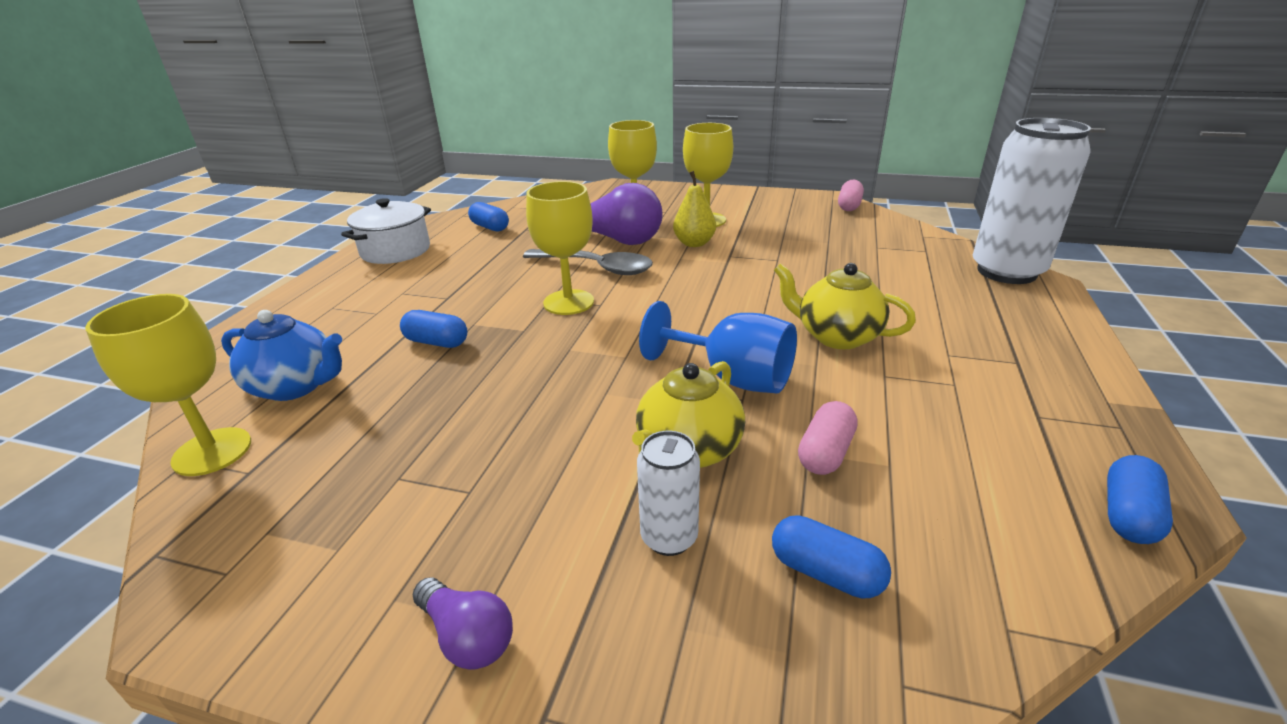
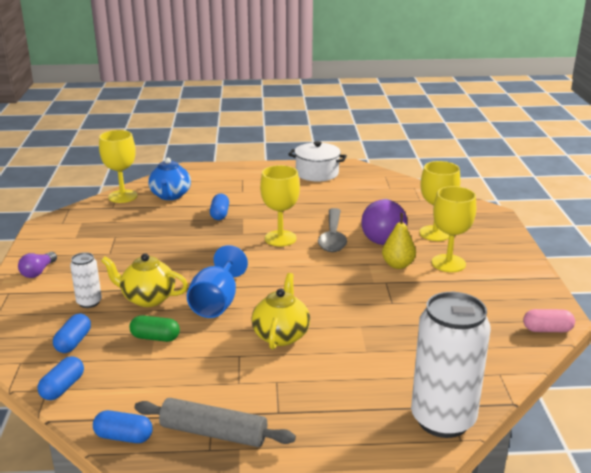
camera: 70 degrees right, 5 degrees down
blue capsule [468,202,509,231] -> blue capsule moved to [38,356,84,400]
pink capsule [798,401,858,475] -> green capsule [129,315,180,342]
none -> grey rolling pin [134,398,296,447]

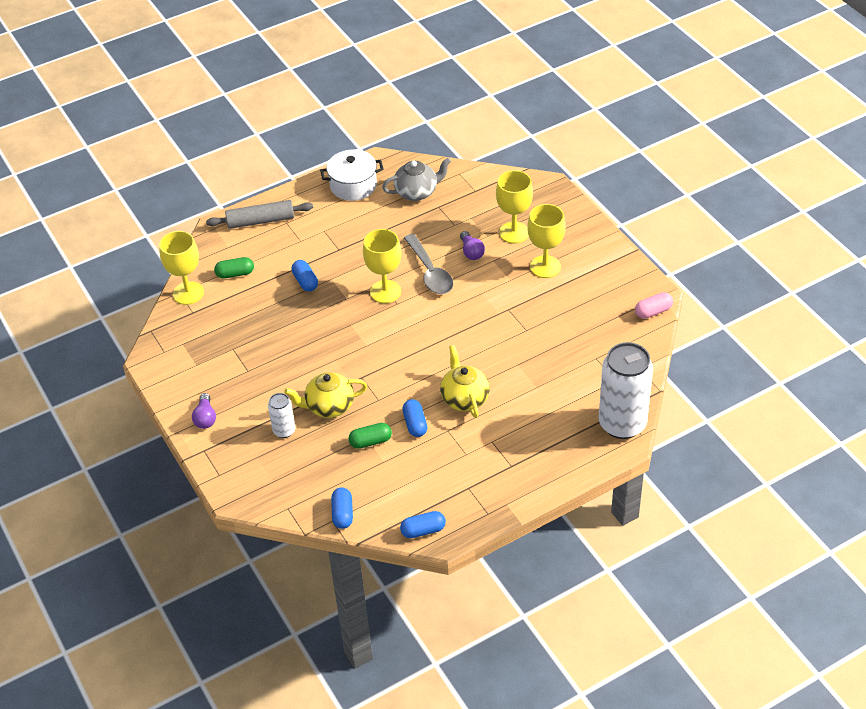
camera: 25 degrees left, 20 degrees up
blue capsule [53,314,91,353] -> blue capsule moved to [402,399,427,437]
grey rolling pin [134,398,296,447] -> grey rolling pin moved to [206,200,313,229]
blue teapot [148,158,191,200] -> green capsule [214,257,254,279]
blue goblet [187,245,248,318] -> none
purple light bulb [361,199,407,245] -> purple light bulb [460,231,485,260], size x0.51
yellow pear [382,213,416,269] -> none
none -> grey teapot [382,158,451,201]

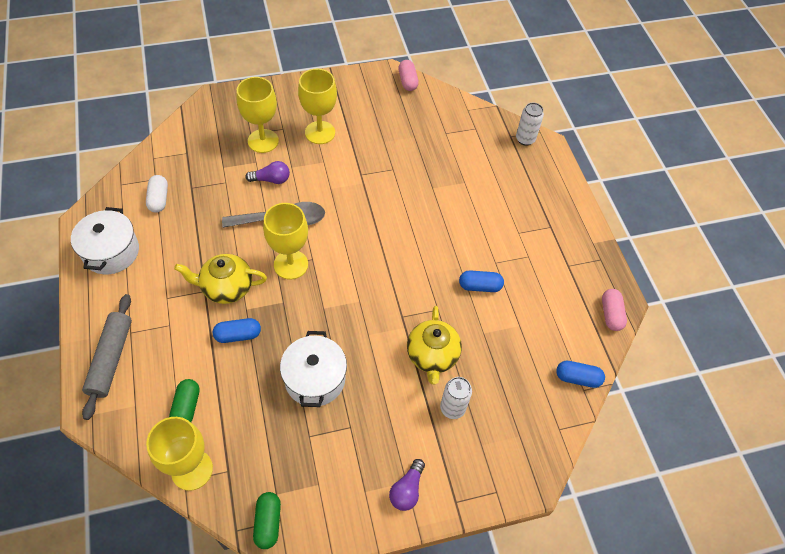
camera: 80 degrees left, 10 degrees up
purple light bulb [192,393,216,429] -> purple light bulb turned 105 degrees clockwise [389,459,425,511]
green capsule [348,423,392,449] -> green capsule moved to [253,492,281,549]
grey teapot [382,158,451,201] -> white capsule [146,175,168,213]
blue capsule [400,511,446,538] -> pink capsule [602,289,627,331]
yellow teapot [440,345,490,418] -> yellow teapot moved to [174,254,267,304]
white can [599,342,653,439] -> white can [516,103,544,146], size x0.48
none -> white pot [280,331,347,407]

